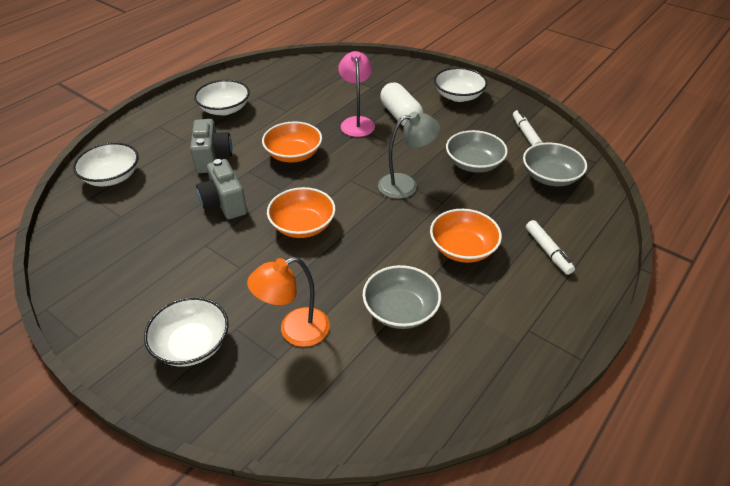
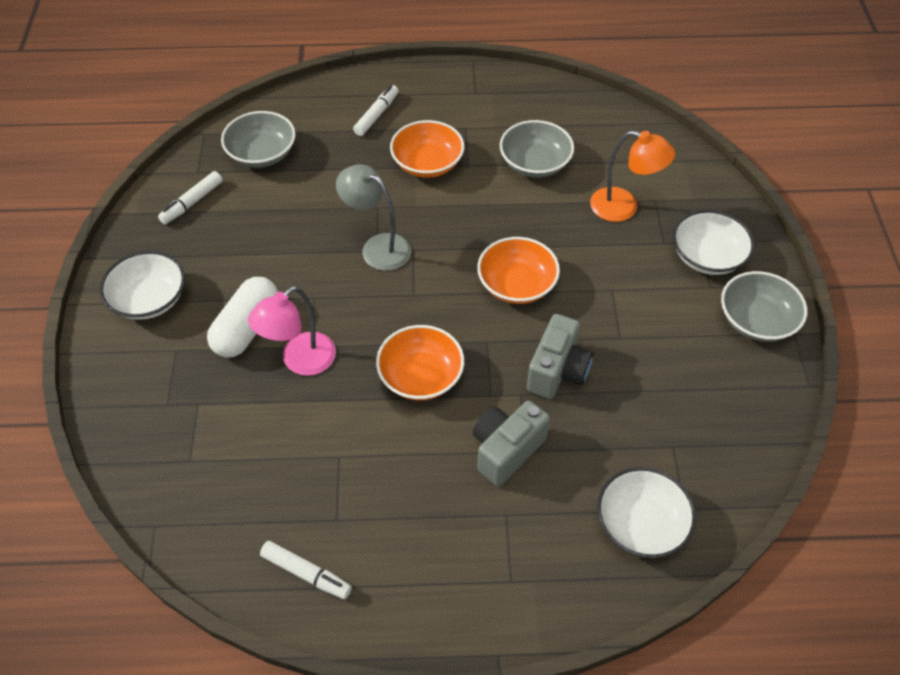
camera: 130 degrees left, 10 degrees up
white bowl [194,80,250,115] -> none
grey bowl [446,130,508,173] -> grey bowl moved to [721,271,807,342]
none -> white marker [260,541,352,599]

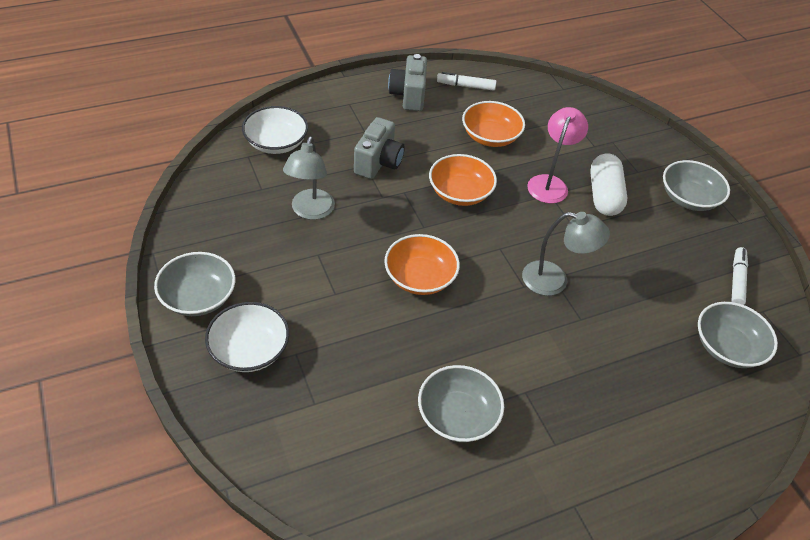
camera: 155 degrees right, 5 degrees down
white bowl [100,251,185,320] -> grey bowl [663,160,730,211]
white marker [353,85,399,136] -> none
orange bowl [390,120,464,178] -> orange bowl moved to [462,101,525,147]
grey camera [527,314,593,399] -> grey camera moved to [388,54,427,111]
orange lamp [590,130,675,222] -> none
none -> grey lamp [283,136,335,220]

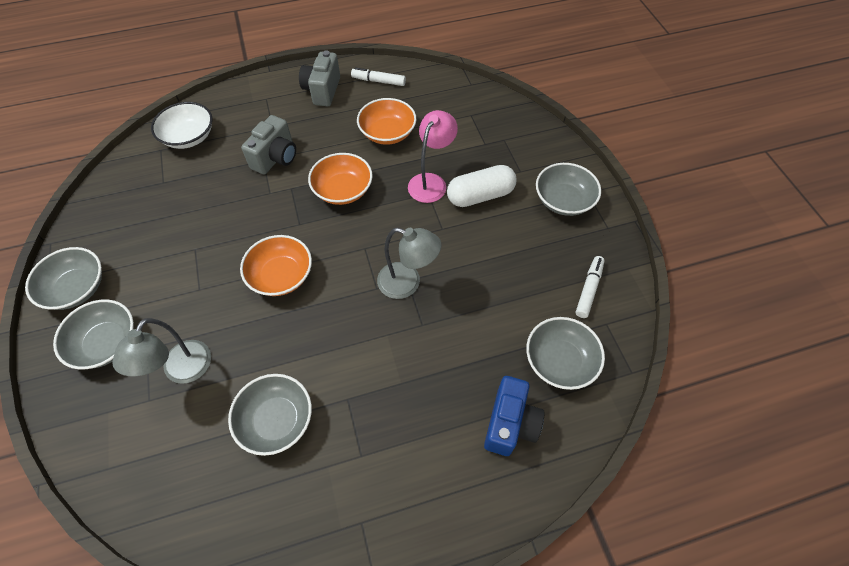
camera: 10 degrees right, 10 degrees up
white bowl [205,302,289,372] -> grey bowl [53,299,134,369]
grey lamp [283,136,335,220] -> grey lamp moved to [112,318,211,384]
white capsule [590,154,627,216] -> white capsule turned 60 degrees clockwise [447,165,516,207]
none -> blue camera [484,376,545,456]

